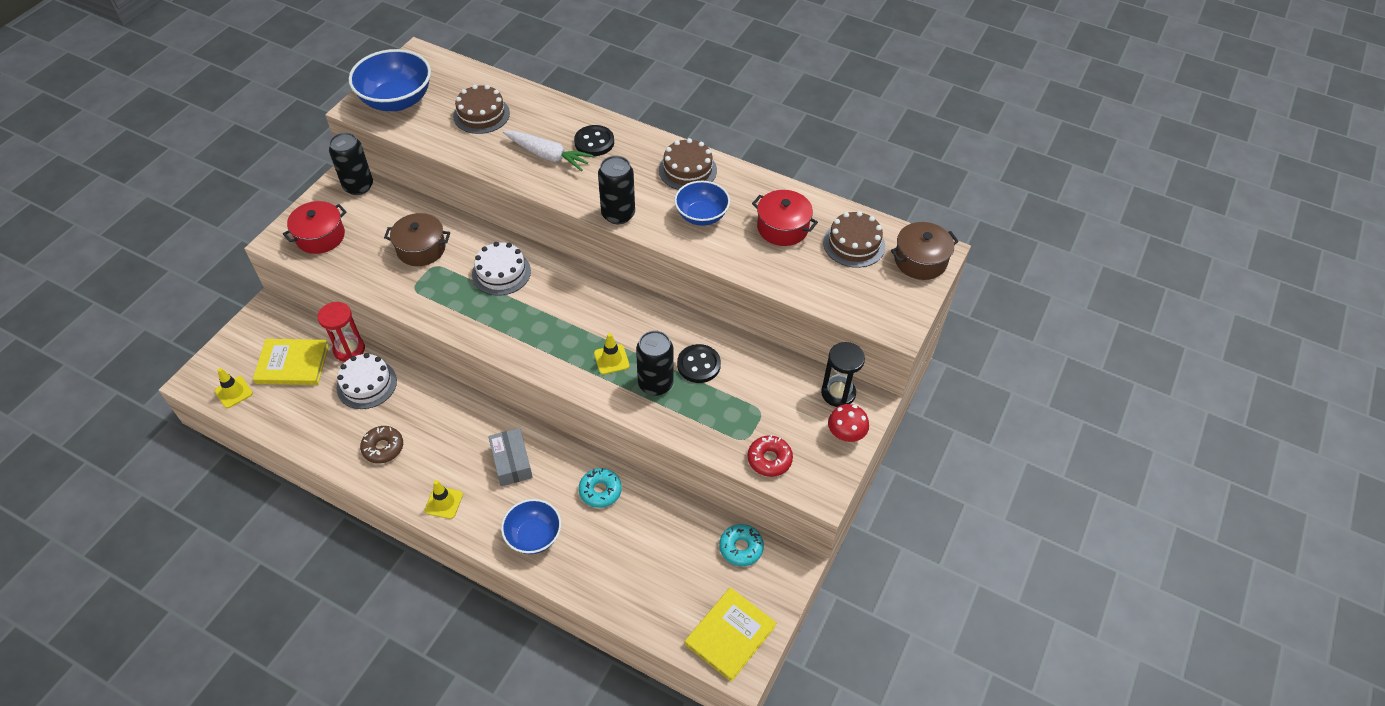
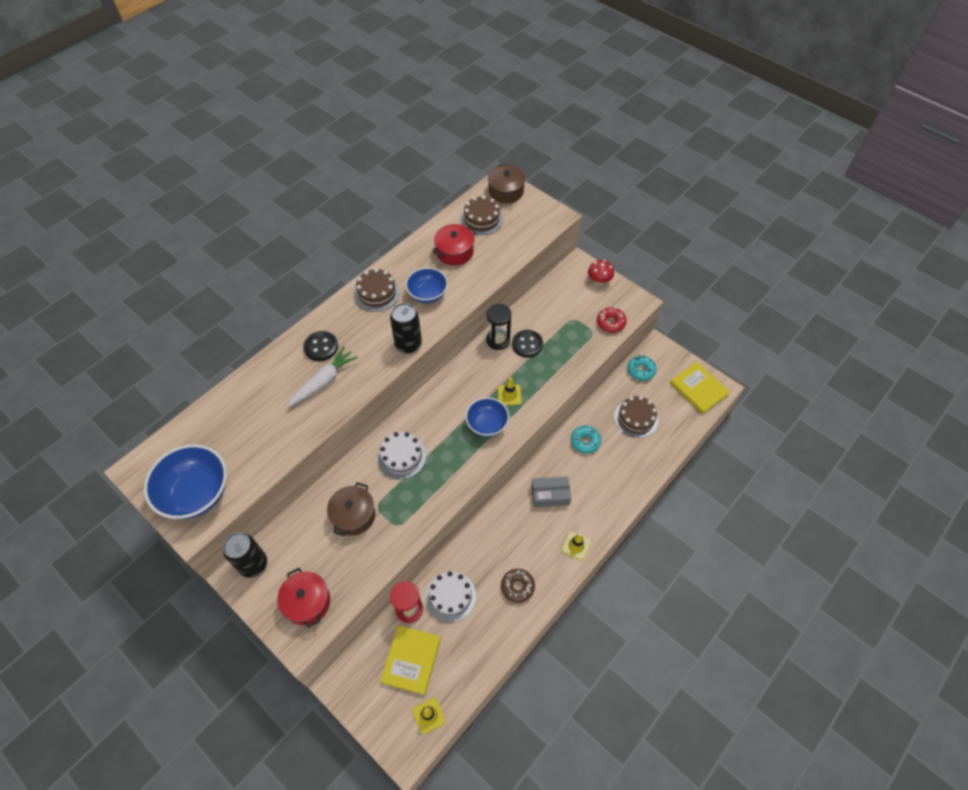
camera: 75 degrees left, 5 degrees up
brown cake [453,85,510,134] -> brown cake moved to [614,396,658,438]
blue bowl [501,499,561,554] -> blue bowl moved to [465,397,509,437]
black can [636,331,674,396] -> none
black hourglass [821,342,865,407] -> black hourglass moved to [486,304,511,350]

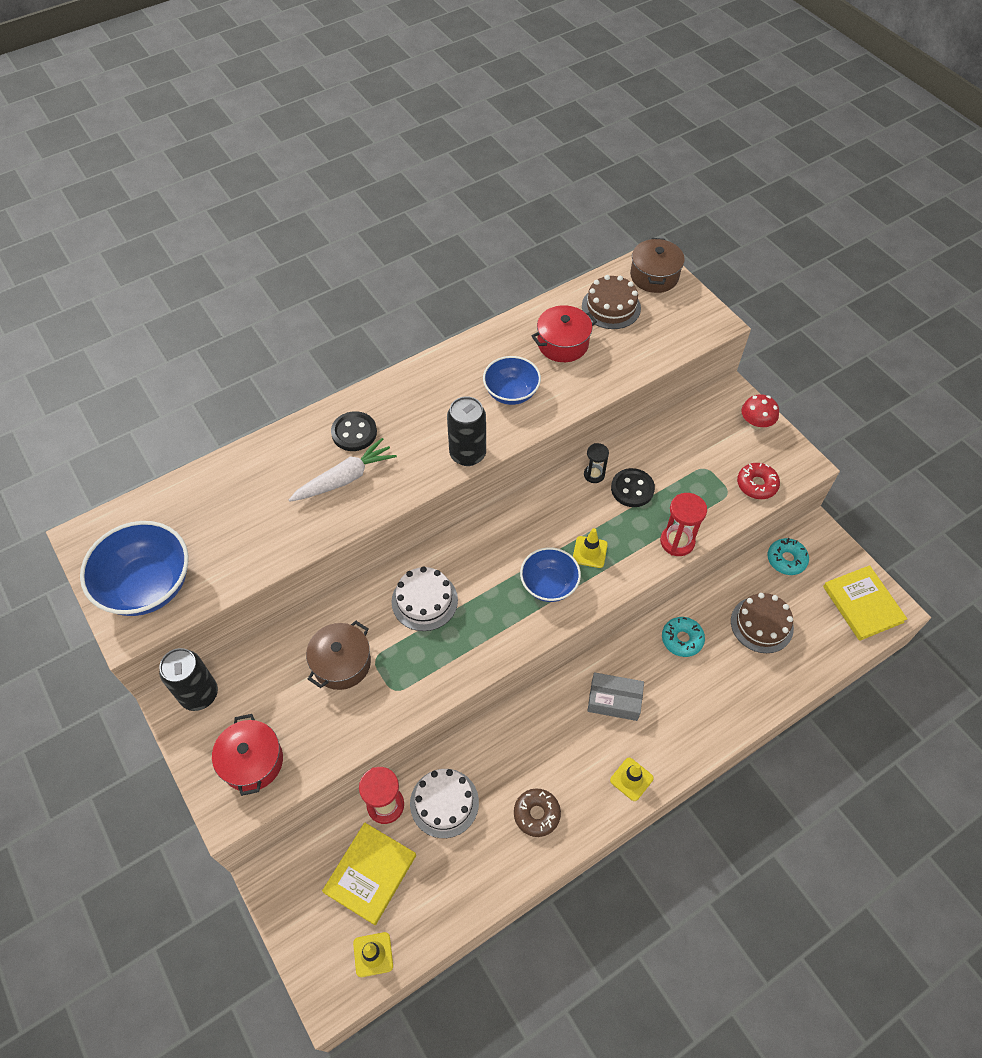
camera: 15 degrees right, 0 degrees up
brown cake [354,268,400,312] -> none
black hourglass [486,304,511,350] -> black hourglass [584,443,609,483], size x0.64
none -> red hourglass [660,493,707,556]

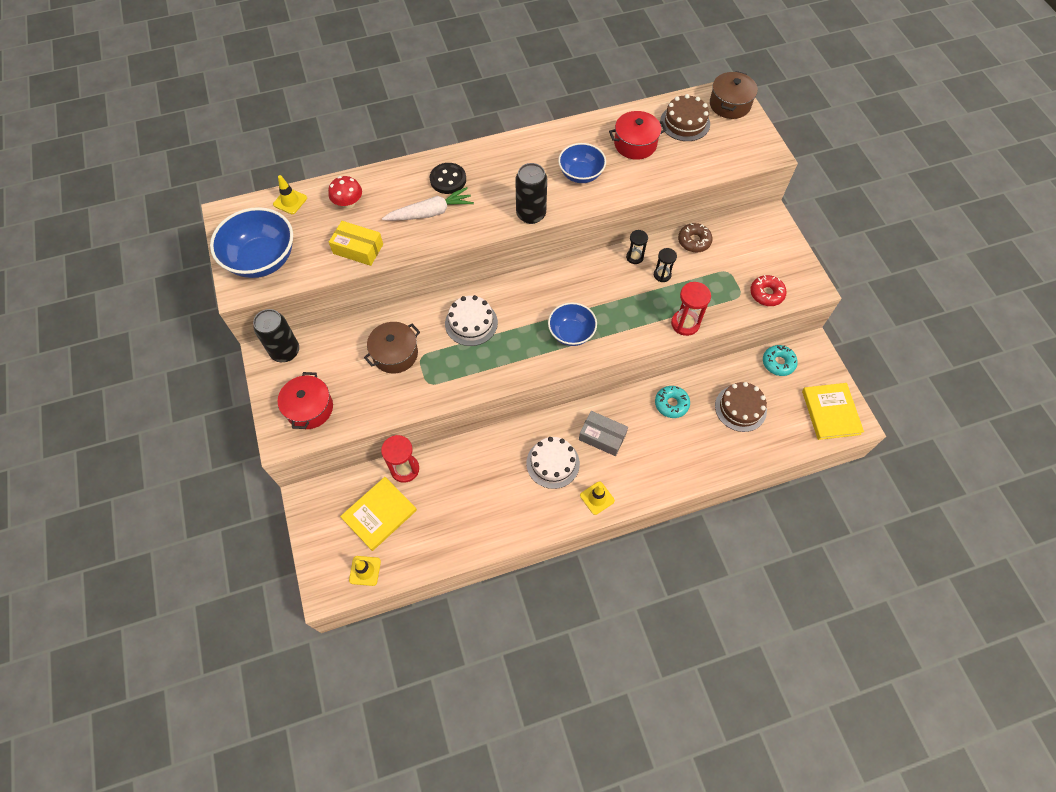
camera: 15 degrees right, 5 degrees up
white cake [410,769,479,838] -> white cake moved to [526,437,580,489]
brown donut [514,788,561,837] -> brown donut moved to [678,223,713,252]
yellow traffic cone [573,528,608,568] -> yellow traffic cone moved to [273,175,307,214]
black button [611,468,655,507] -> black hourglass [654,248,677,282]
red mushroom [741,394,779,429] -> red mushroom moved to [328,176,362,209]
none -> yellow box [329,221,383,266]

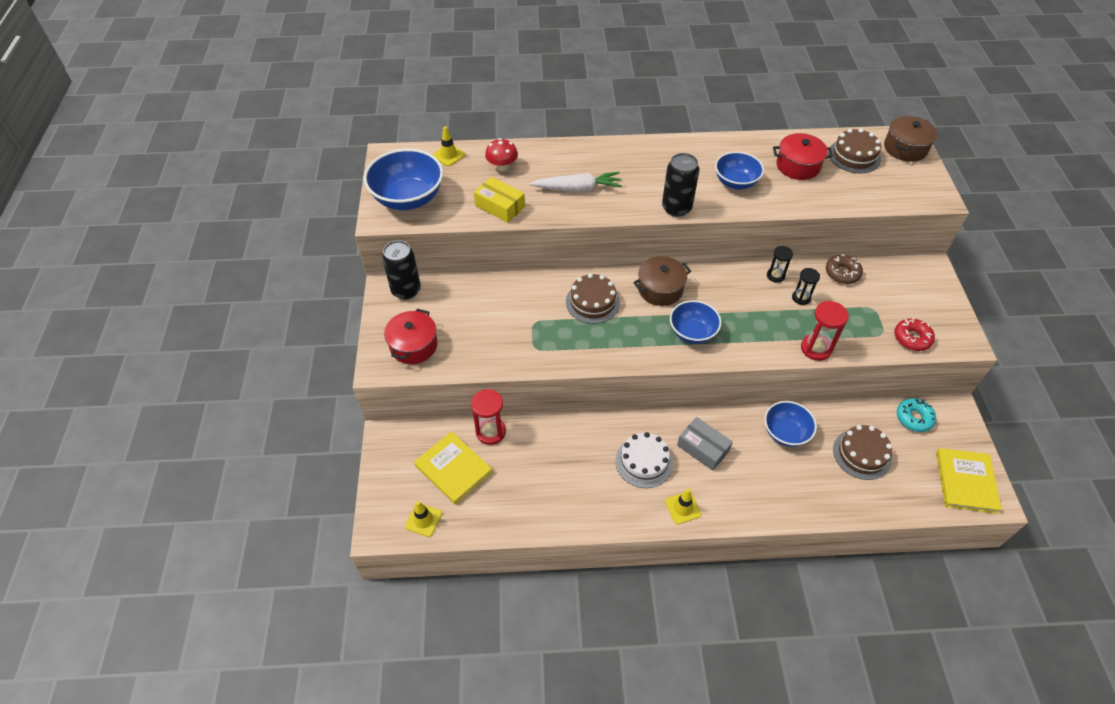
camera: 15 degrees right, 10 degrees down
yellow book [340,477,417,551] -> yellow book turned 75 degrees clockwise [414,431,492,505]
brown pot [364,322,420,374] -> brown pot moved to [633,256,691,306]
black button [430,163,466,194] -> none
white cake [445,295,498,346] -> brown cake [566,273,620,324]
turquoise donut [655,386,690,418] -> blue bowl [764,401,817,447]

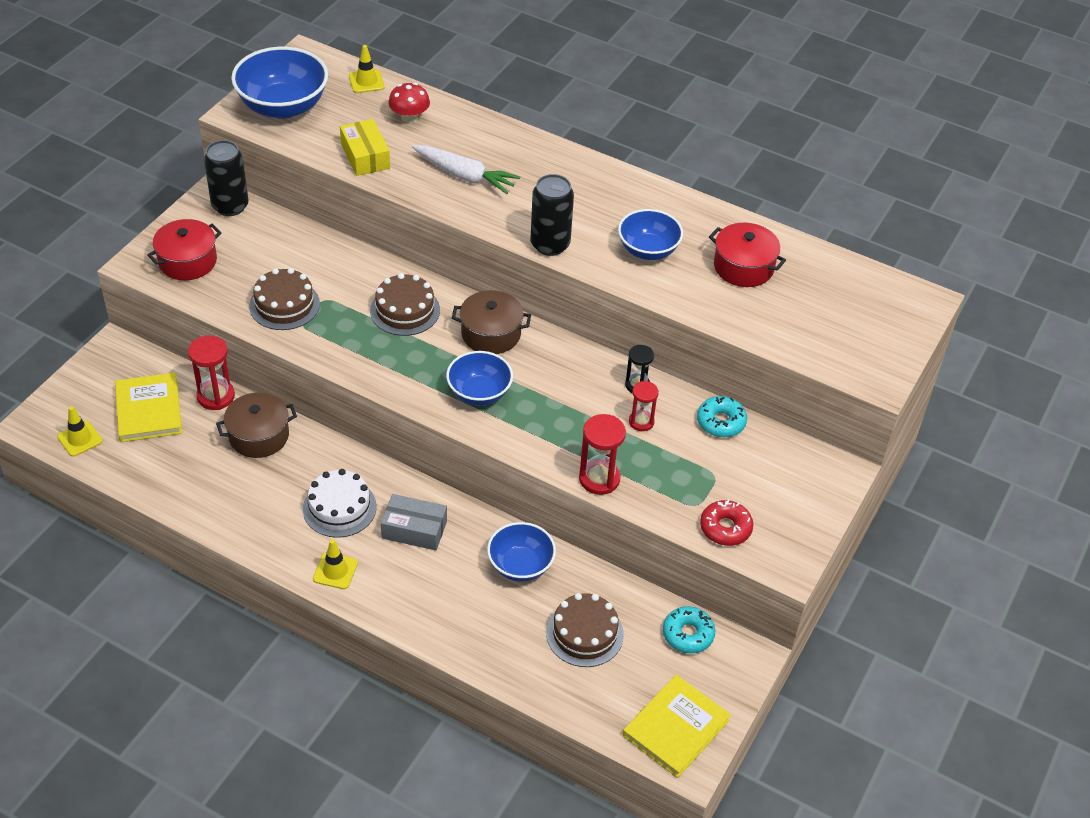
camera: 30 degrees right, 5 degrees down
grey box [677,417,733,471] -> grey box turned 60 degrees counterclockwise [381,494,447,550]
black hourglass [792,268,820,305] -> red hourglass [629,381,659,431]
brown donut [826,254,863,284] -> turquoise donut [697,396,747,437]
brown cake [828,128,881,173] -> brown cake moved to [249,268,320,330]
brown pot [884,116,937,162] -> brown pot moved to [216,392,297,458]

